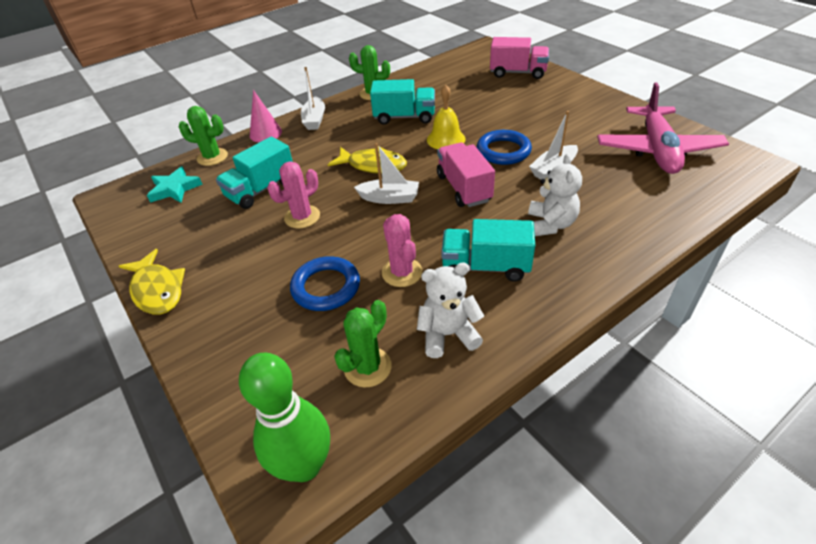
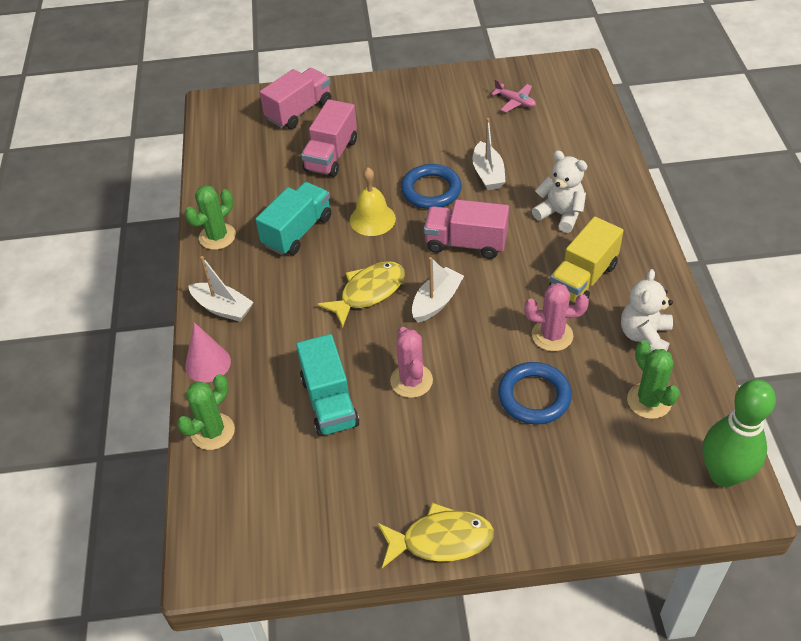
camera: 60 degrees left, 5 degrees up
turquoise star [147,166,203,203] -> none
turquoise truck [441,219,535,282] -> yellow truck [549,216,624,303]
pink plane [597,82,729,174] -> pink plane [491,79,536,112], size x0.41
none -> pink truck [301,99,357,177]

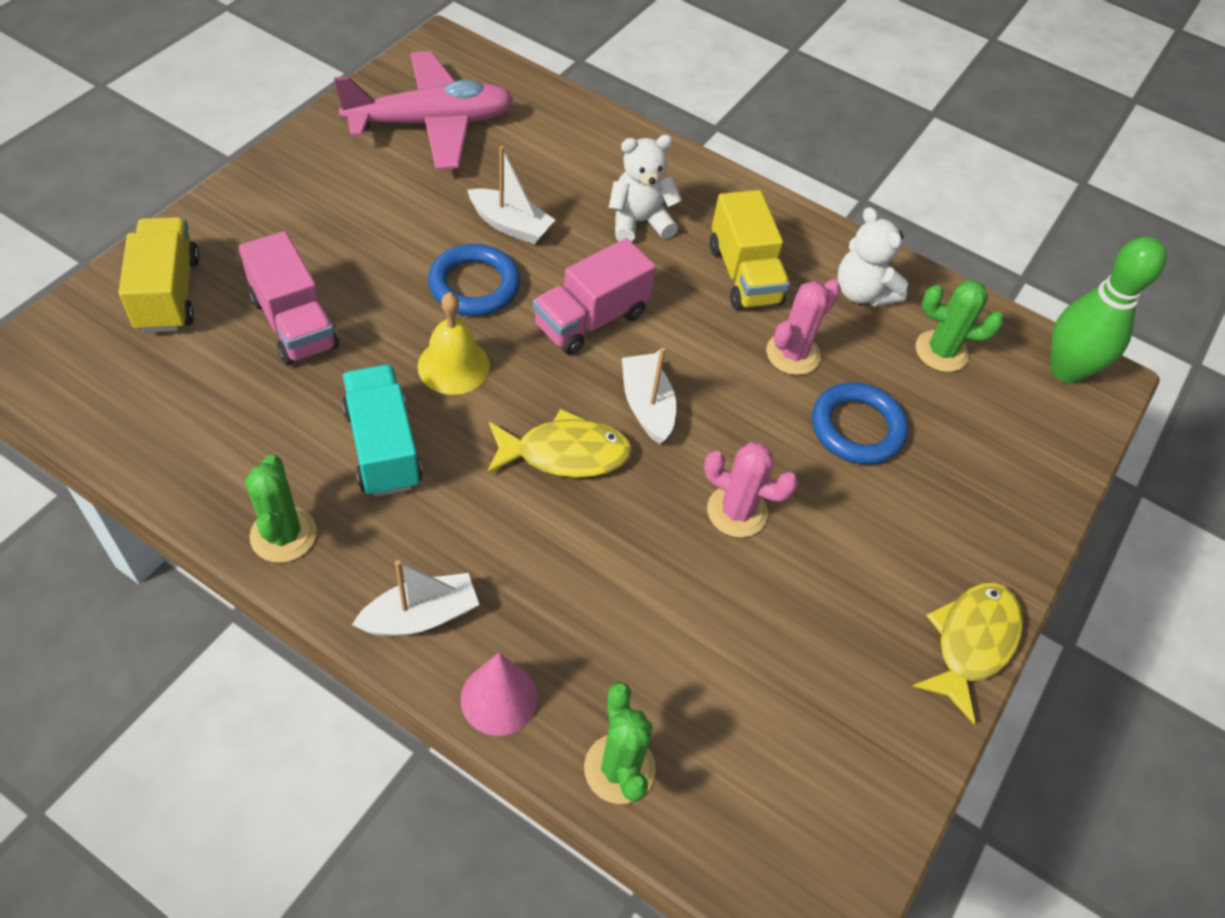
camera: 60 degrees left, 5 degrees up
pink truck [260,68,331,129] -> yellow truck [119,217,200,333]
turquoise truck [296,334,359,437] -> none
yellow fish [317,261,405,328] -> yellow fish turned 90 degrees clockwise [487,409,632,478]
pink plane [491,79,536,112] -> pink plane [334,51,513,170], size x2.43

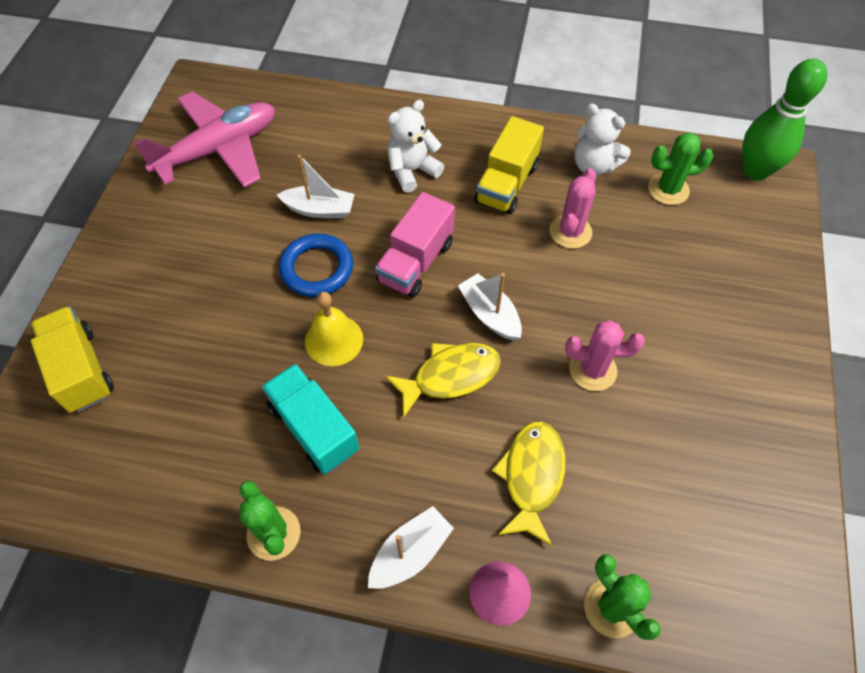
camera: 15 degrees left, 5 degrees up
pink truck [239,231,339,365] -> none
yellow truck [710,190,790,310] -> yellow truck turned 60 degrees clockwise [474,116,544,214]
blue ring [812,382,908,465] -> none
yellow fish [913,583,1023,724] -> yellow fish moved to [492,421,566,546]

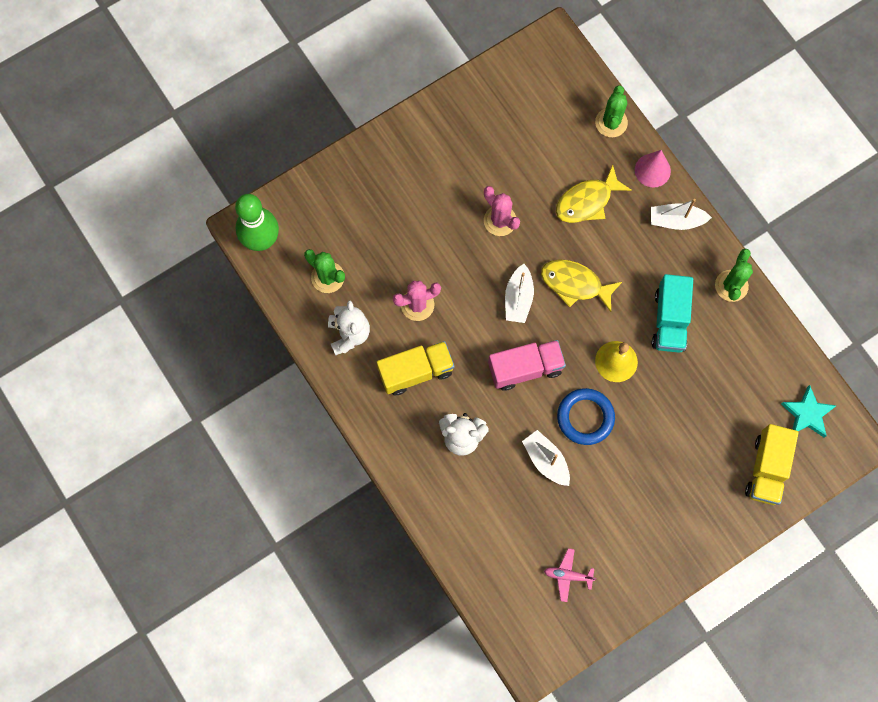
camera: 135 degrees left, 15 degrees up
pink plane [134,92,275,187] -> pink plane [544,548,596,602], size x0.41
none -> turquoise star [781,385,836,438]

